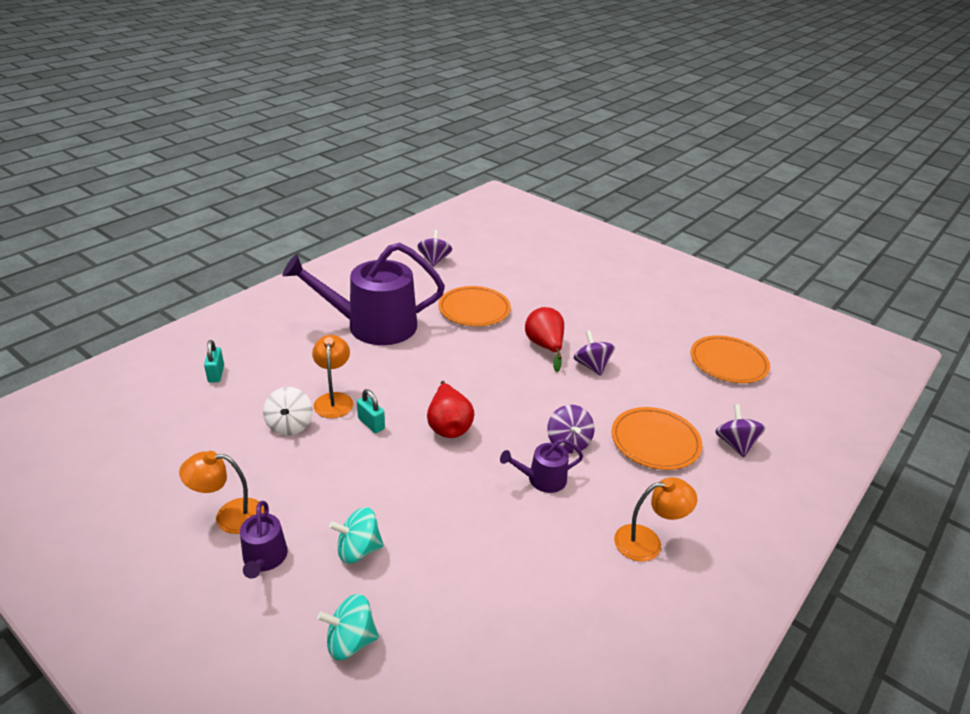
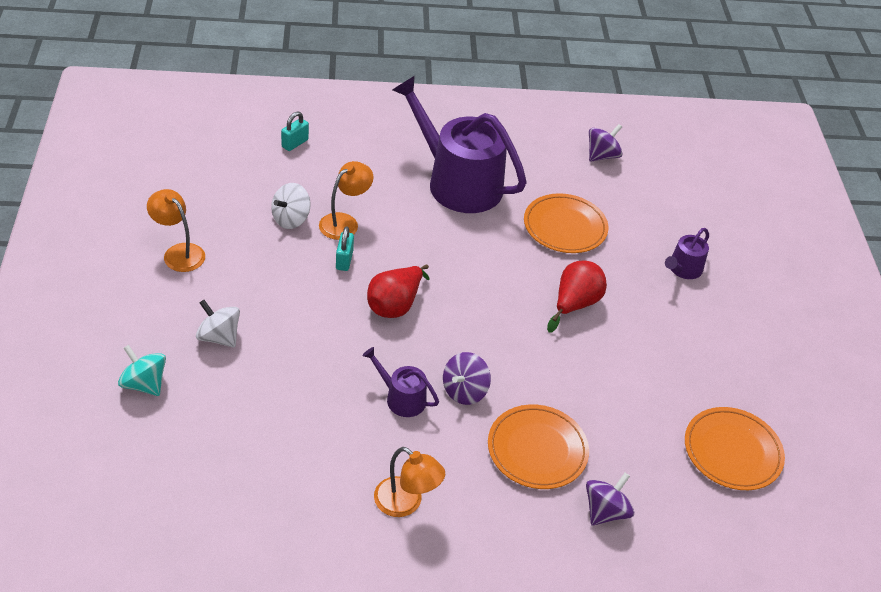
camera: 45 degrees right, 10 degrees up
purple watering can [240,501,288,579] -> purple watering can moved to [665,228,709,279]
turquoise spinning top [329,507,384,564] -> white spinning top [196,300,240,348]
purple spinning top [574,330,615,376] -> none

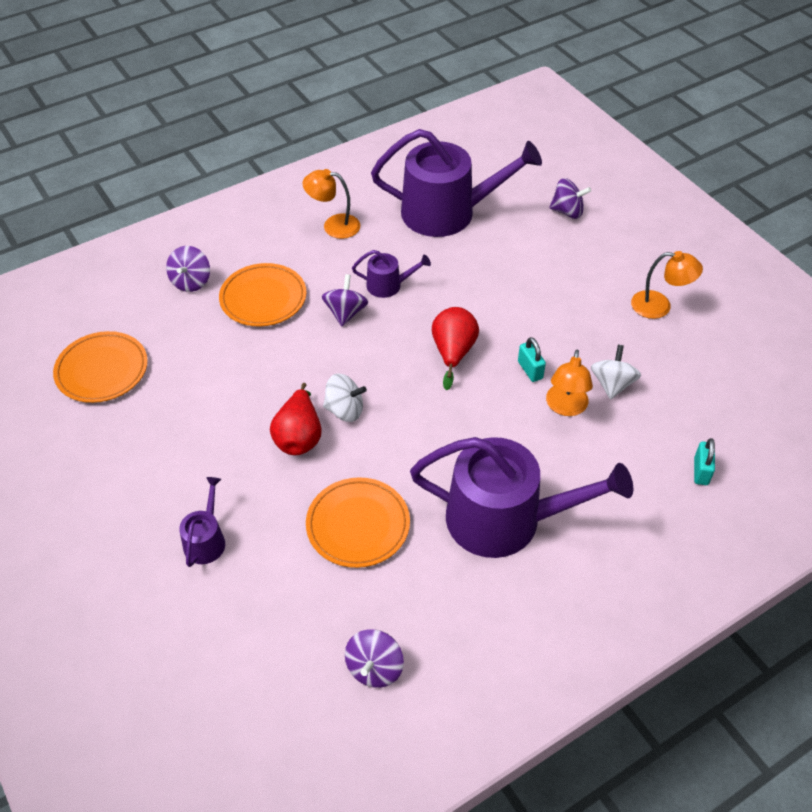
camera: 155 degrees right, 5 degrees up
turquoise spinning top [118,345,166,396] -> purple spinning top [549,178,591,219]
white spinning top [196,300,240,348] -> white spinning top moved to [323,373,367,422]
none -> purple watering can [371,129,542,237]

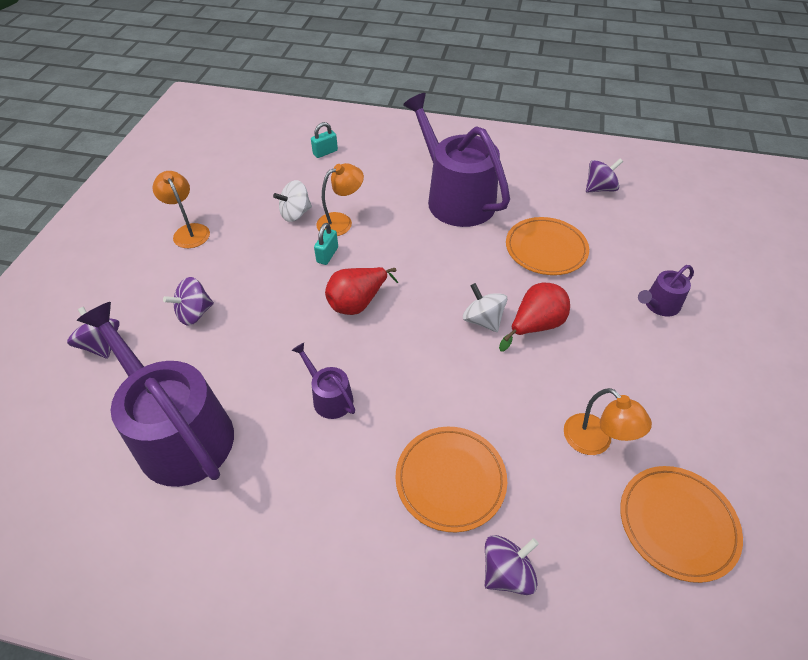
camera: 135 degrees left, 0 degrees up
orange lamp [302,169,360,239] -> orange lamp moved to [564,388,652,455]
purple spinning top [322,274,368,326] -> purple spinning top moved to [163,277,214,326]

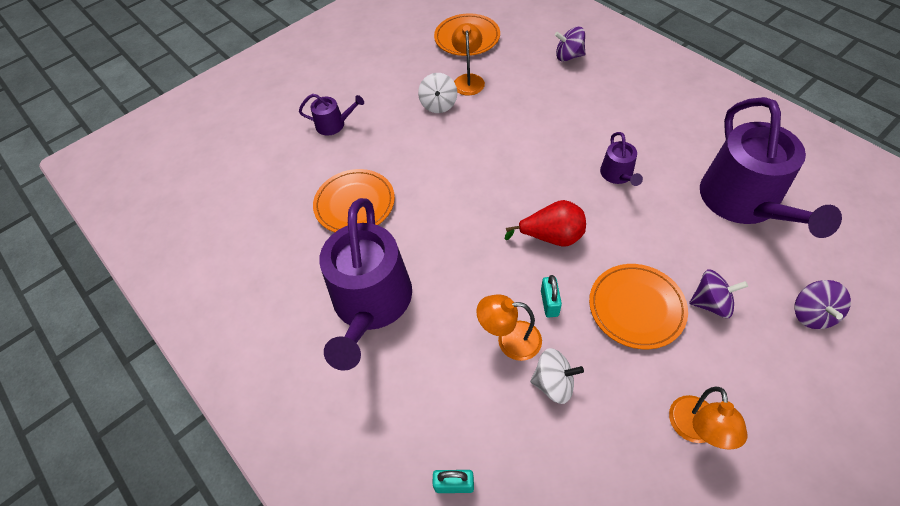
camera: 140 degrees left, 5 degrees up
turquoise padlock [314,223,338,265] -> turquoise padlock turned 60 degrees counterclockwise [541,275,562,318]
orange plate [395,427,507,532] -> orange plate moved to [589,264,688,349]
white spinning top [463,283,507,332] -> white spinning top moved to [418,73,457,113]
red pear [499,283,570,352] -> none
purple spinning top [586,158,623,193] -> none

